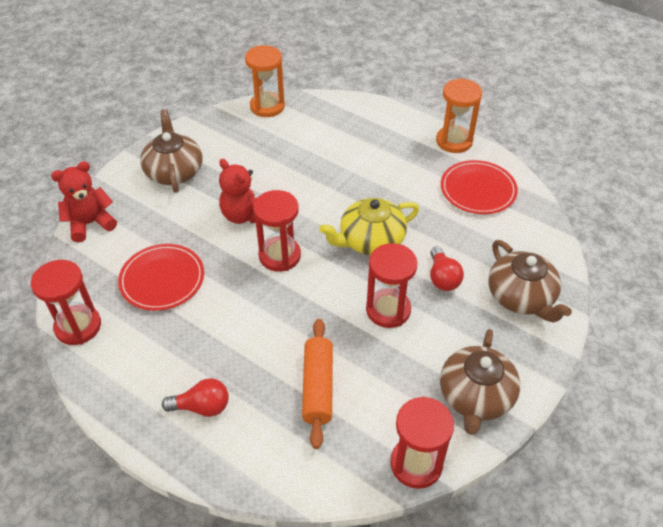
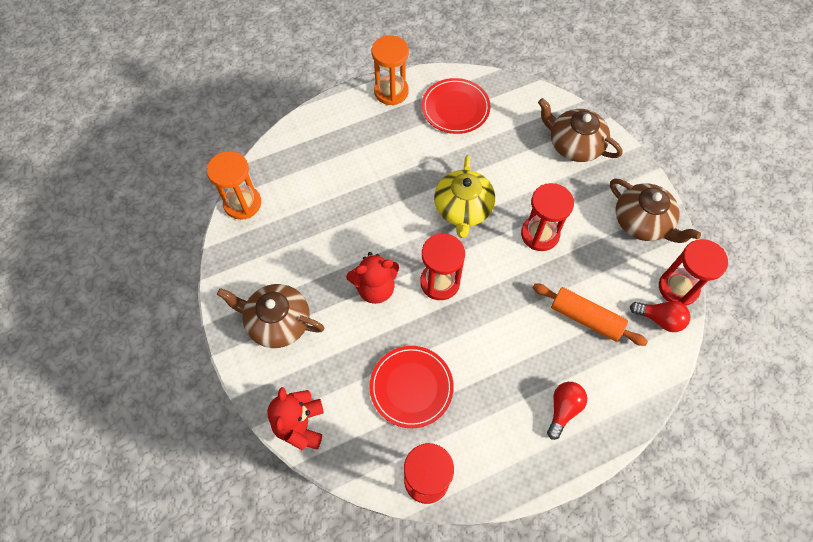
camera: 60 degrees left, 15 degrees up
red light bulb [430,246,464,291] -> red light bulb moved to [630,301,690,332]
brown teapot [488,240,572,323] -> brown teapot turned 150 degrees counterclockwise [538,98,622,162]

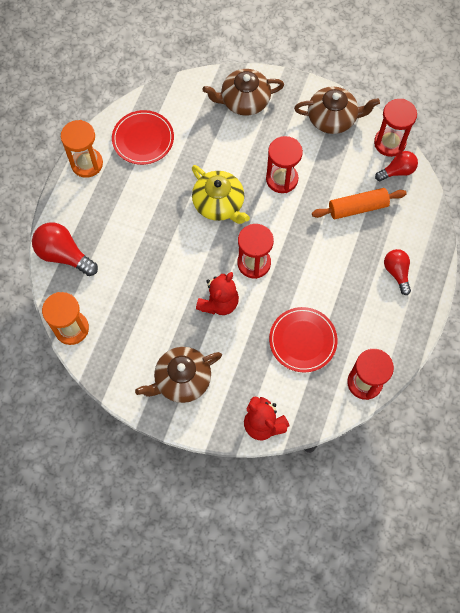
camera: 45 degrees left, 5 degrees up
none -> red light bulb [32,223,98,276]

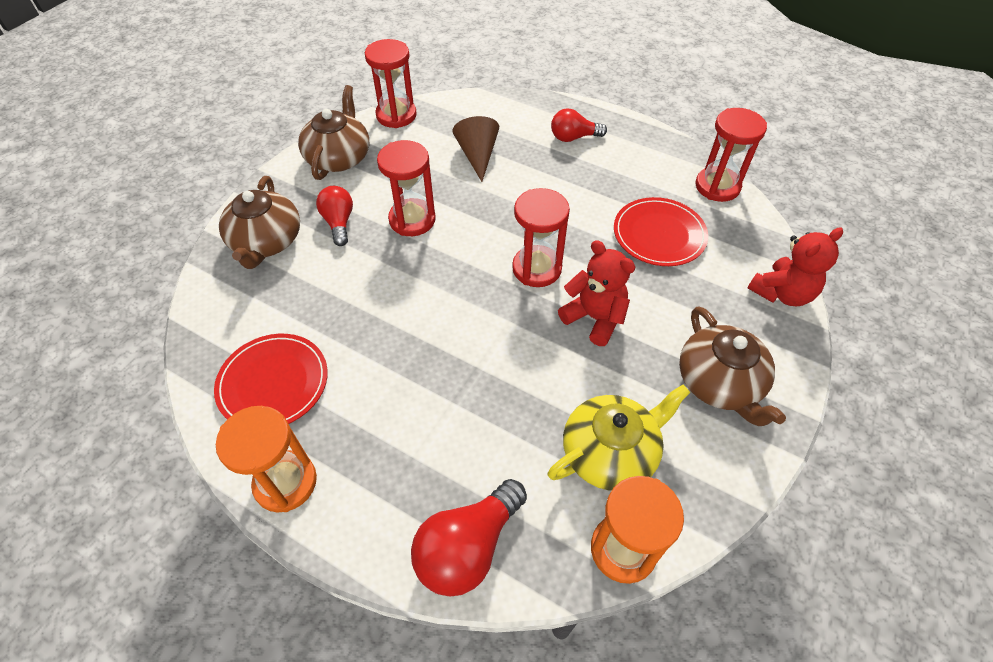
camera: 80 degrees left, 15 degrees down
yellow teapot [192,165,250,224] -> yellow teapot moved to [548,384,690,491]
orange rolling pin [312,188,407,219] -> brown cone [453,116,499,182]
red light bulb [375,151,418,181] -> red light bulb moved to [316,186,353,246]

